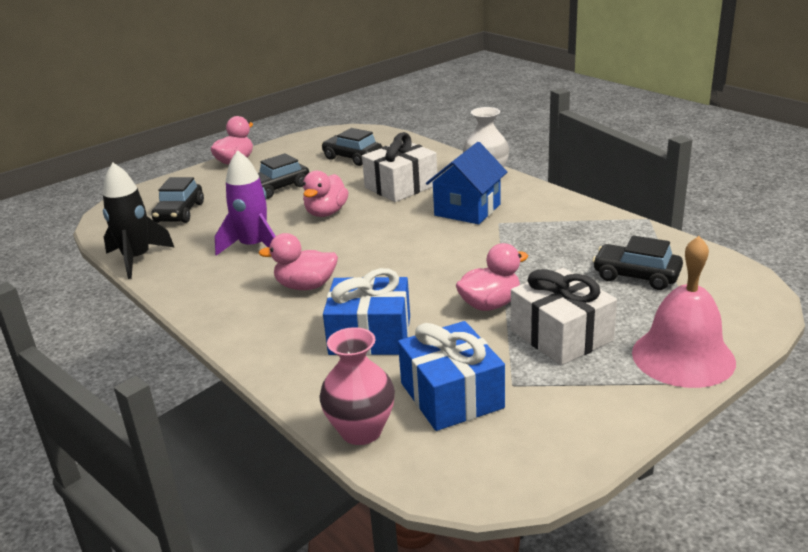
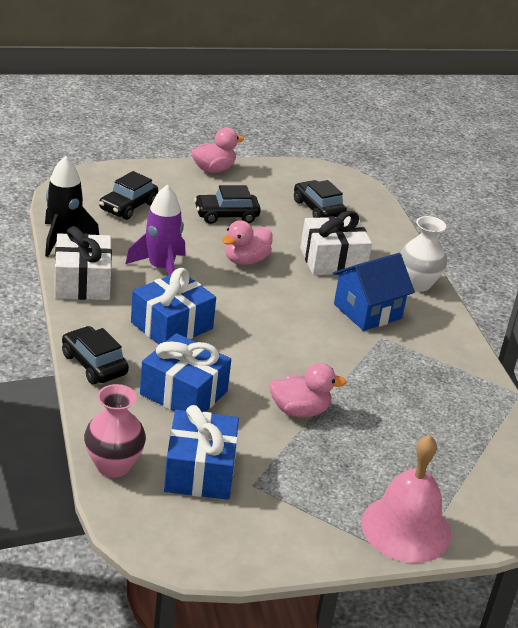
camera: 20 degrees right, 5 degrees up
pink duck [258,233,338,290] -> blue gift [131,268,216,345]
white gift [511,268,617,365] -> white gift moved to [55,226,112,300]
black car [592,236,683,290] -> black car moved to [62,326,129,385]

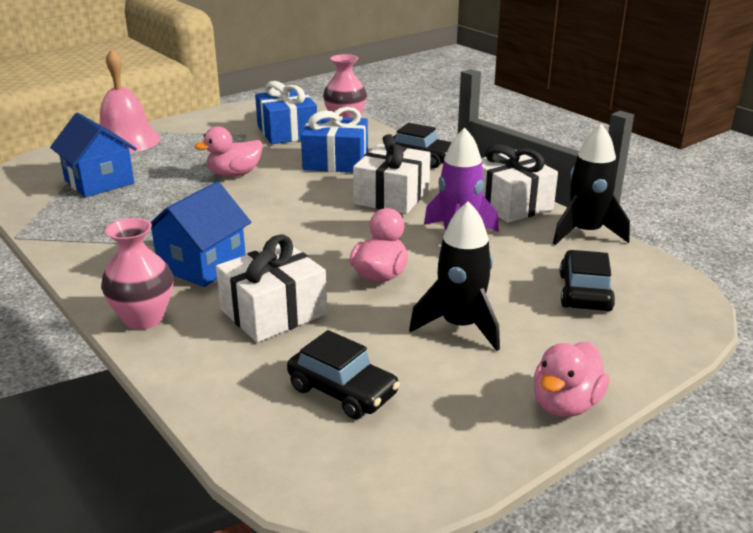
camera: 160 degrees right, 5 degrees down
blue gift [131,268,216,345] -> white gift [353,134,431,214]
black car [194,185,261,224] -> black rocket [409,201,500,351]
white vase [400,216,447,292] -> pink vase [101,218,173,330]
none -> blue house [50,113,137,197]

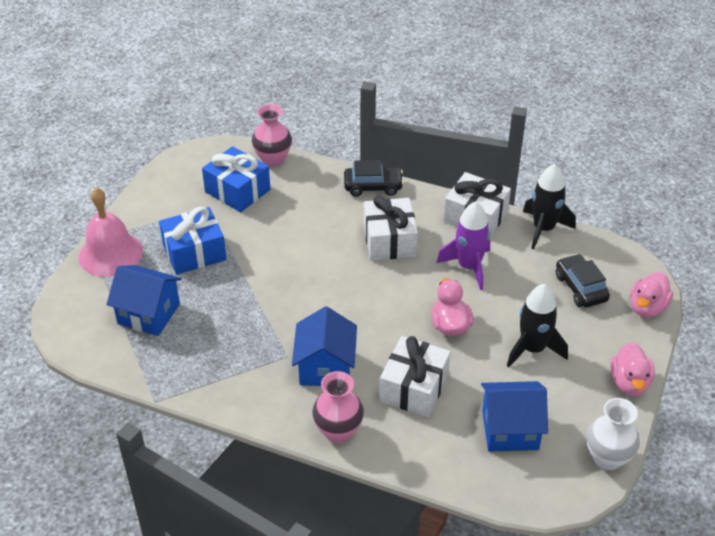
camera: 30 degrees left, 15 degrees up
pink duck [195,126,263,177] -> pink duck moved to [630,272,673,317]
black car [287,330,400,419] -> blue house [481,381,548,452]
blue gift [301,107,368,172] -> blue gift moved to [159,207,227,275]
none -> white vase [586,398,640,470]

